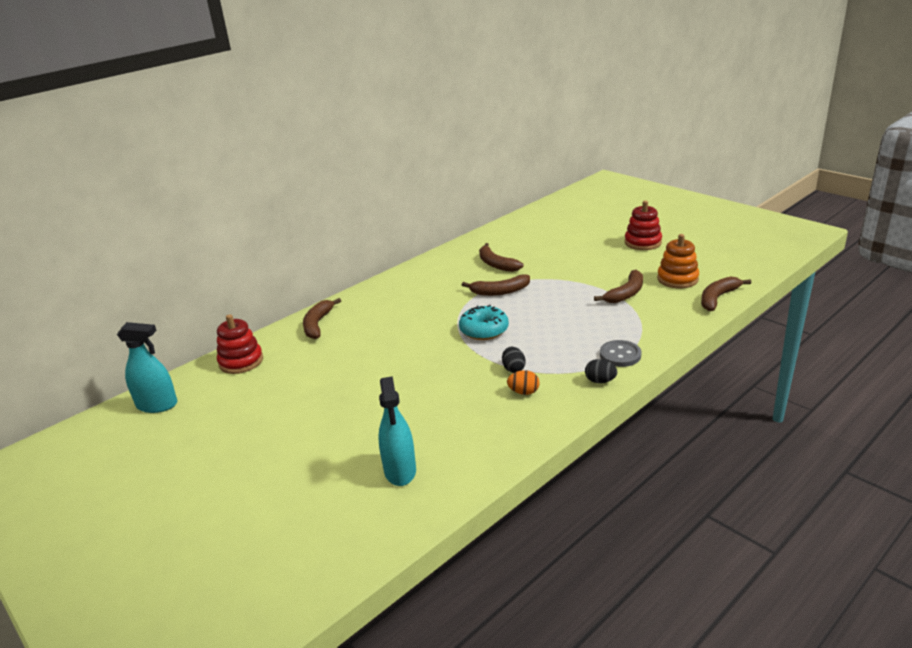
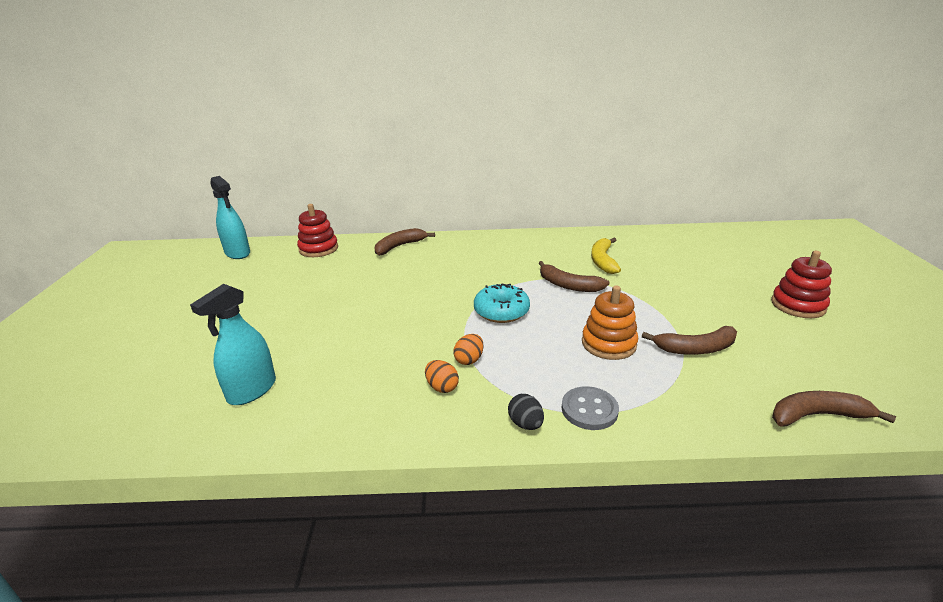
camera: 40 degrees right, 0 degrees up
brown banana [479,243,523,272] -> yellow banana [591,238,621,274]
black egg [502,347,526,373] -> orange egg [453,334,483,365]
orange stacking toy [657,234,699,288] -> orange stacking toy moved to [582,285,638,360]

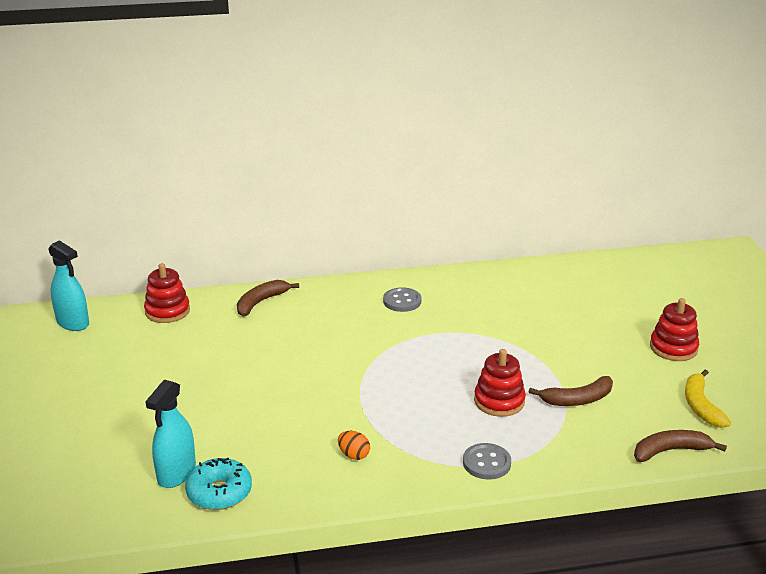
camera: 10 degrees left, 0 degrees up
orange egg [453,334,483,365] -> none
turquoise donut [474,284,530,323] -> turquoise donut moved to [185,458,252,510]
black egg [508,394,544,430] -> none
brown banana [539,261,610,292] -> none
orange stacking toy [582,285,638,360] -> red stacking toy [474,349,526,417]
yellow banana [591,238,621,274] -> yellow banana moved to [685,369,731,428]
none -> grey button [383,287,422,312]

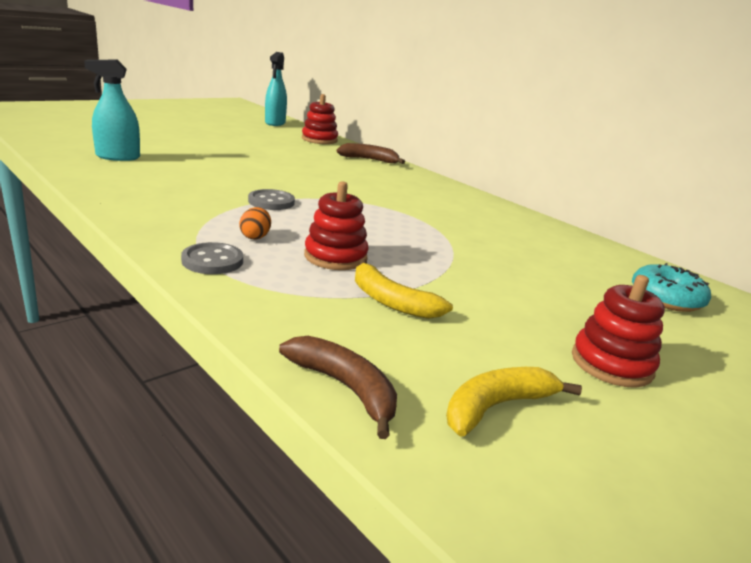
camera: 55 degrees right, 5 degrees down
turquoise donut [185,458,252,510] -> turquoise donut moved to [632,263,711,312]
orange egg [338,431,370,460] -> orange egg moved to [239,207,271,239]
grey button [383,287,422,312] -> grey button moved to [248,189,295,210]
brown banana [529,376,613,406] -> yellow banana [355,258,453,319]

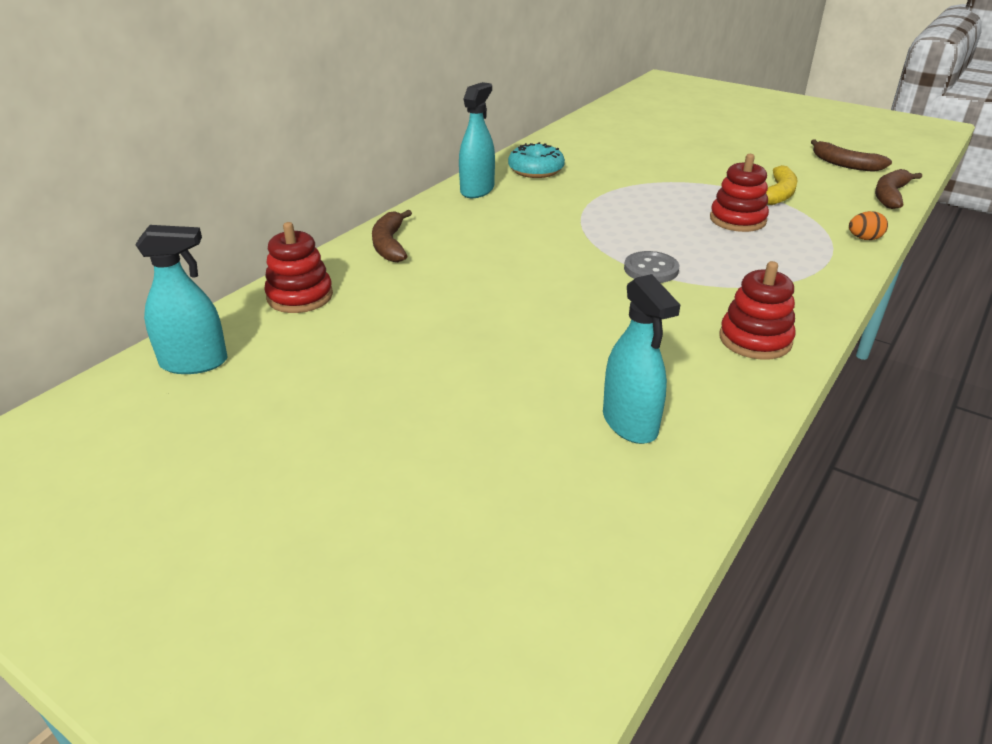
camera: 100 degrees left, 10 degrees up
grey button [181,242,243,274] -> none
orange egg [239,207,271,239] -> orange egg moved to [849,211,888,240]
yellow banana [446,367,582,436] -> brown banana [811,139,892,172]
red stacking toy [572,275,665,388] -> red stacking toy moved to [720,261,796,360]
turquoise donut [632,263,711,312] -> turquoise donut moved to [508,142,565,178]
none -> turquoise spray bottle [459,82,495,198]

